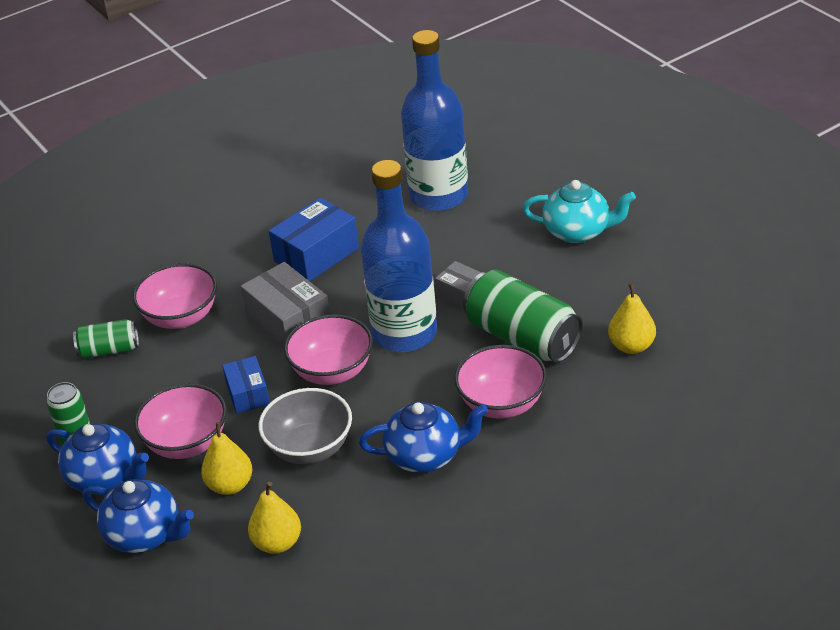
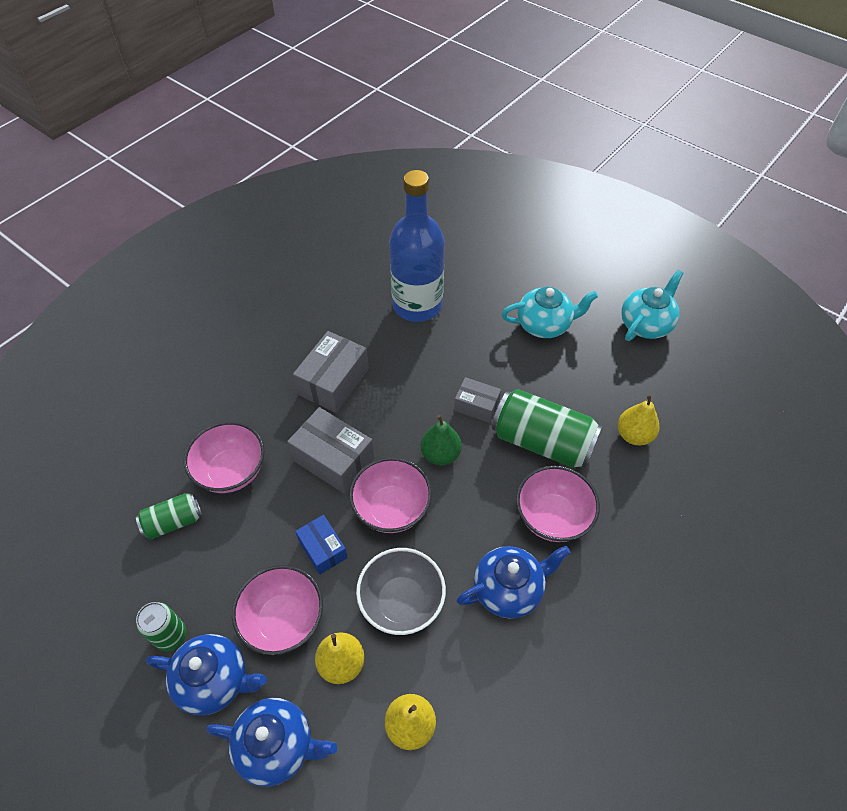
camera: 20 degrees left, 15 degrees up
blue box [269,198,359,281] -> grey box [293,331,369,413]
blue bottle [361,160,437,352] -> green pear [421,415,462,465]
none -> turquoise teapot [621,270,684,341]

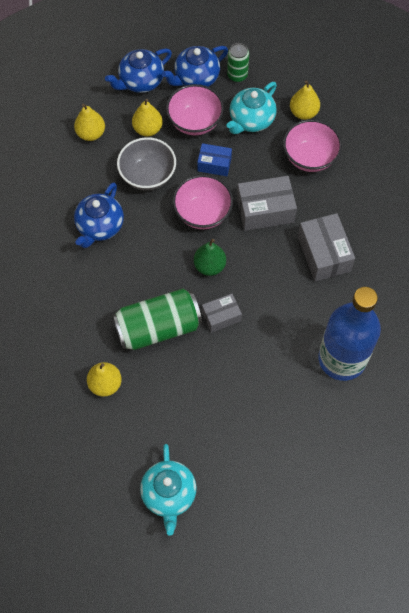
camera: 135 degrees right, 10 degrees up
green can [136,493,202,539] -> yellow pear [290,80,320,120]
turquoise teapot [502,287,598,338] -> turquoise teapot moved to [227,82,277,134]
pink bowl [516,466,600,542] -> none

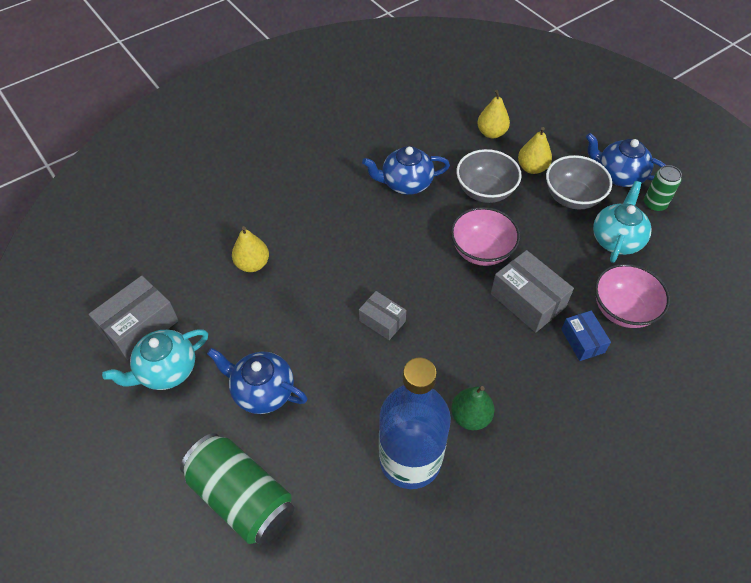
camera: 60 degrees right, 10 degrees down
blue teapot [105,48,172,93] -> blue teapot moved to [207,348,308,414]
green can [112,289,202,350] -> green can moved to [180,433,294,545]
pink bowl [166,84,224,135] -> grey bowl [546,155,612,210]
green pear [194,239,226,276] -> green pear moved to [451,386,495,430]
blue box [197,143,232,176] -> blue box moved to [561,311,611,361]
turquoise teapot [227,82,277,134] -> turquoise teapot turned 105 degrees clockwise [593,181,652,263]
yellow pear [290,80,320,120] -> none
grey box [298,213,355,281] -> grey box moved to [88,276,179,360]

